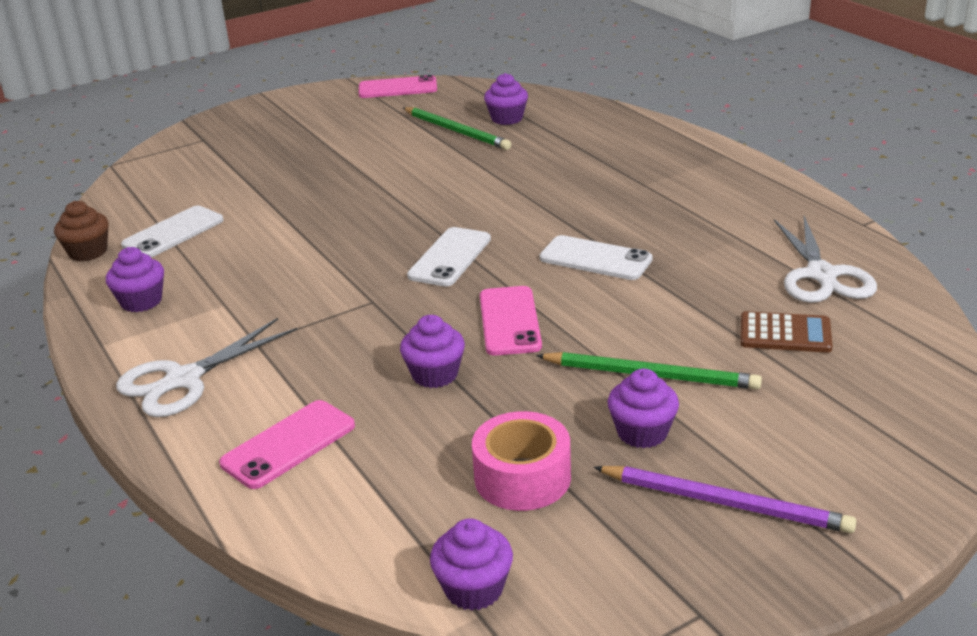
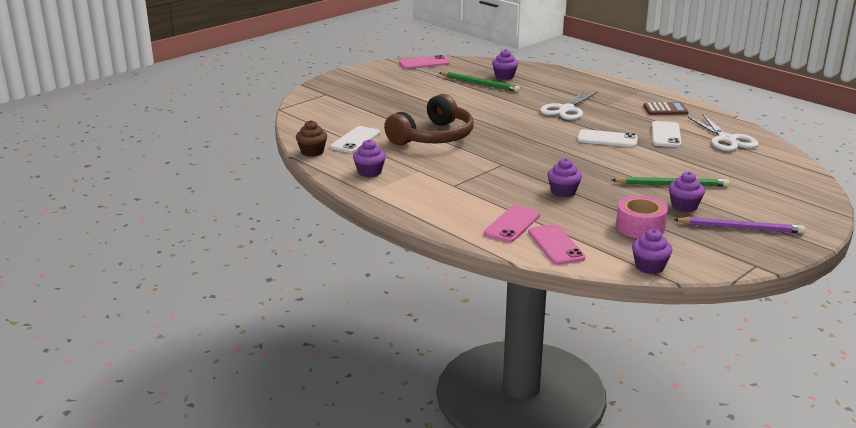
camera: 15 degrees left, 5 degrees down
white scissors [116,318,297,417] -> white scissors moved to [540,90,598,120]
white phone [407,227,491,286] -> white phone moved to [652,121,682,147]
pink phone [480,286,542,355] -> pink phone moved to [528,224,585,265]
brown calculator [740,311,833,353] -> brown calculator moved to [643,102,688,115]
none -> brown headphones [384,94,474,145]

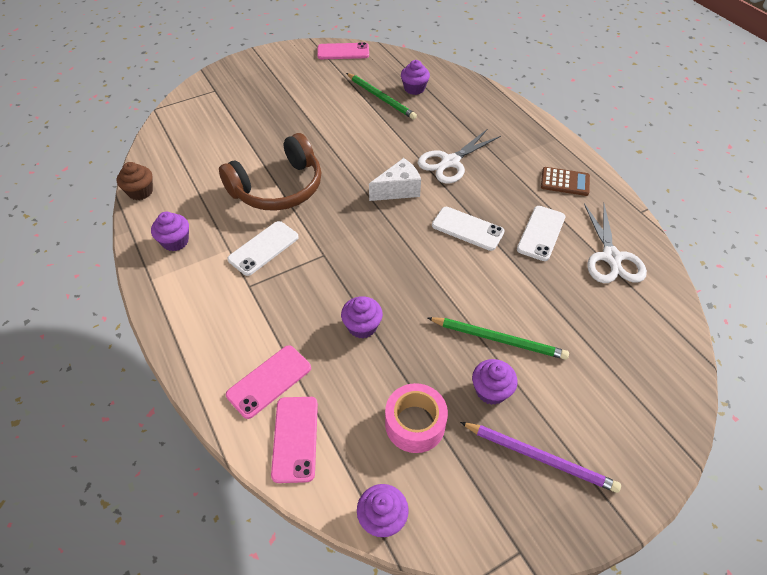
camera: 15 degrees right, 25 degrees up
white phone [330,126,380,153] -> white phone moved to [227,221,299,276]
none -> white cheese [369,158,421,201]

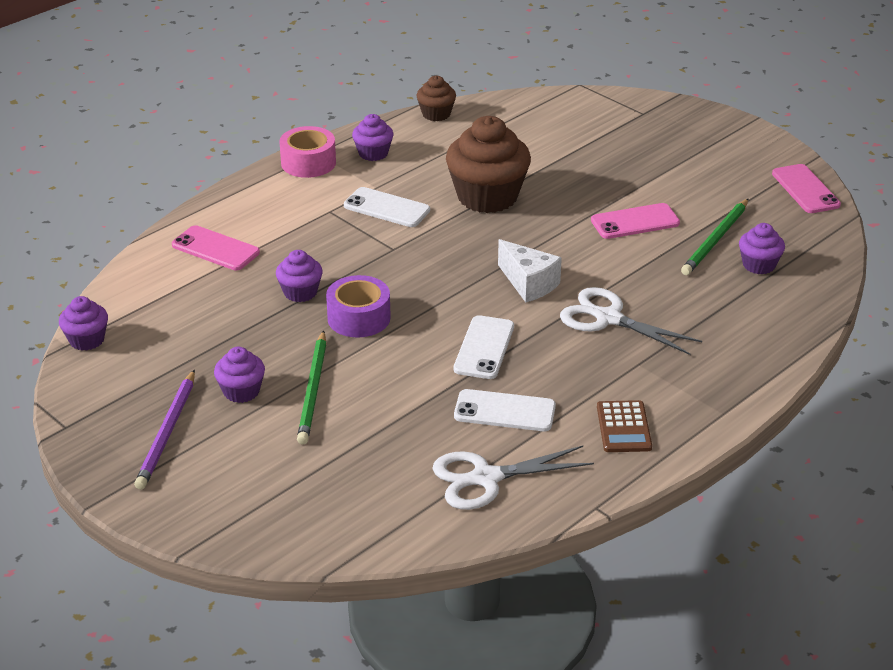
camera: 75 degrees right, 15 degrees down
brown headphones [219,133,321,211] -> brown cupcake [446,116,531,213]
pink phone [271,397,318,483] -> pink phone moved to [591,203,680,239]
pink tape [385,383,448,453] -> pink tape moved to [279,126,336,178]
none -> purple tape [326,275,391,337]

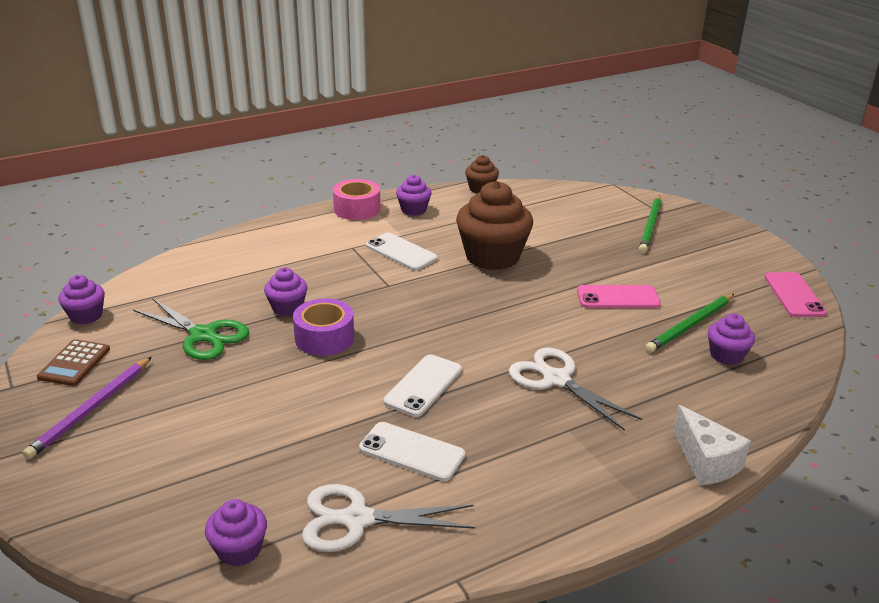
camera: 15 degrees right, 5 degrees down
pink phone [172,225,260,270] -> none
purple cupcake [214,347,265,403] -> purple cupcake moved to [205,499,267,566]
green pencil [297,331,326,445] -> green pencil moved to [639,196,661,253]
white cheese [498,239,562,302] -> white cheese moved to [673,405,751,485]
brown calculator [597,400,652,452] -> brown calculator moved to [37,339,110,386]
none -> green scissors [133,298,249,360]

